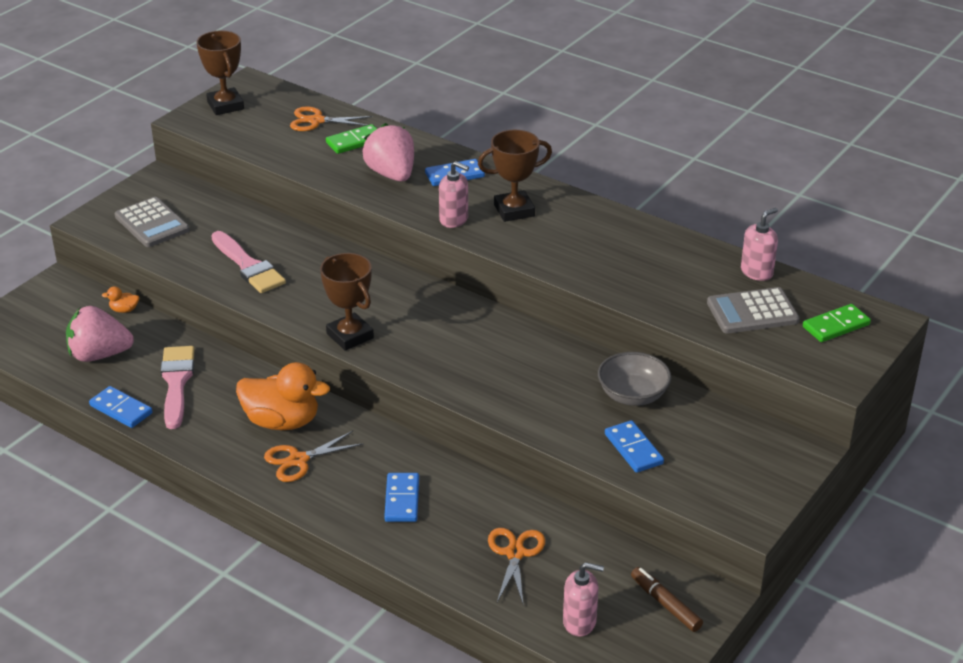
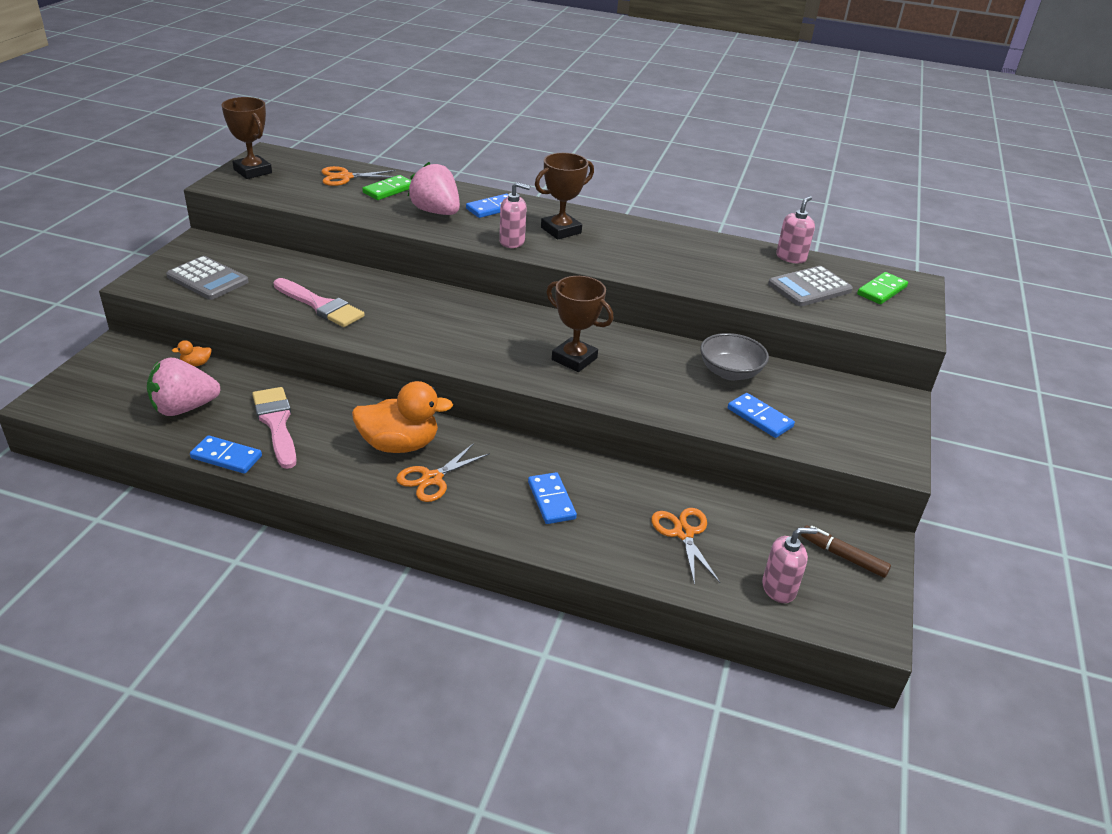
camera: 20 degrees left, 0 degrees up
brown trophy [320,253,374,350] -> brown trophy moved to [547,276,614,372]

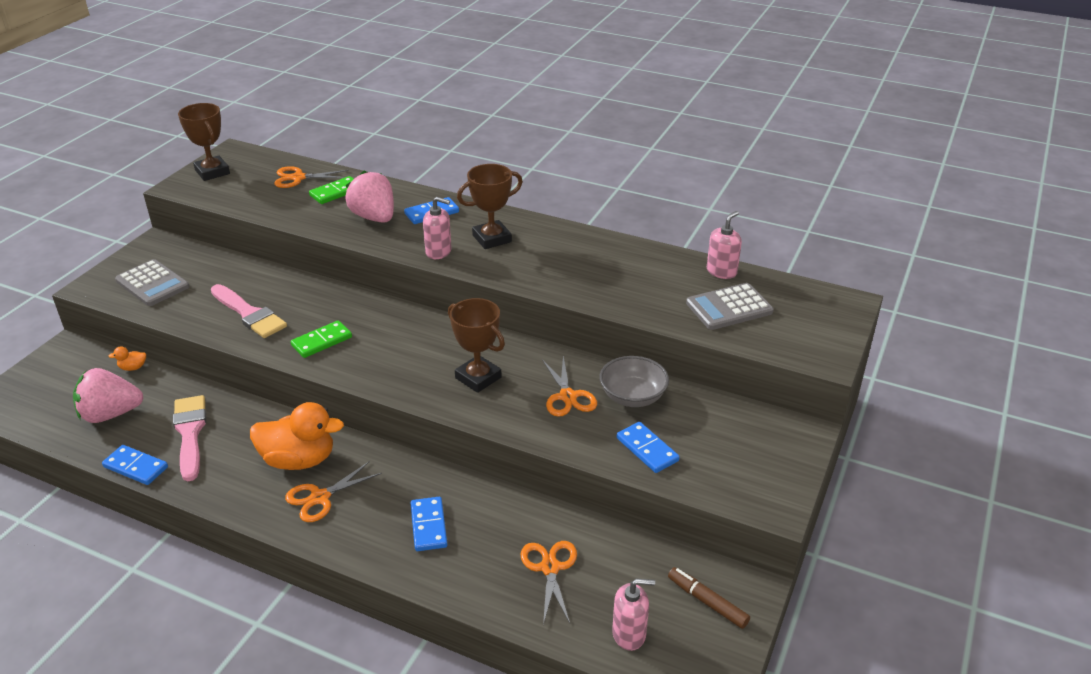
camera: 10 degrees right, 0 degrees up
green domino [857,272,908,304] -> green domino moved to [291,321,352,358]
none -> orange scissors [542,356,597,417]

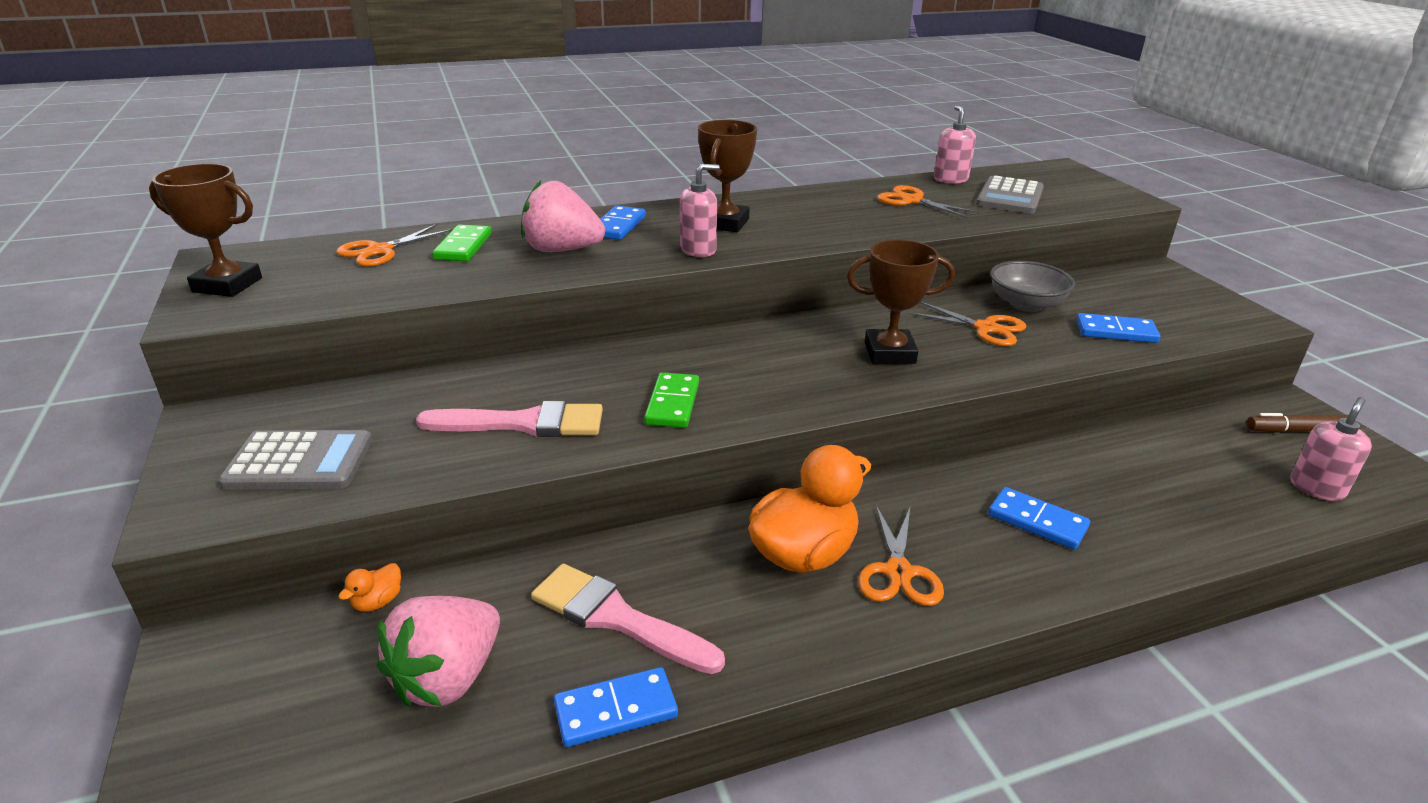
camera: 45 degrees left, 5 degrees down
orange scissors [521,541,577,625] -> orange scissors moved to [877,185,979,218]

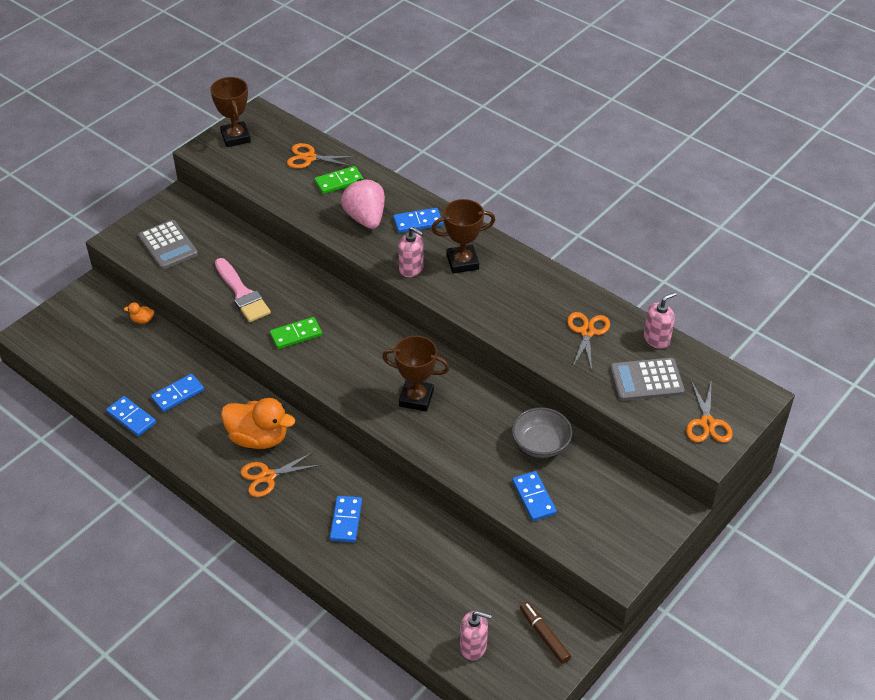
camera: 60 degrees right, 15 degrees up
pink strawberry [377,596,500,707] -> none
pink brush [531,564,725,674] -> blue domino [151,374,204,412]
brown trophy [847,240,955,364] -> brown trophy turned 45 degrees counterclockwise [382,336,450,412]
orange scissors [909,302,1027,346] -> orange scissors moved to [686,381,733,443]

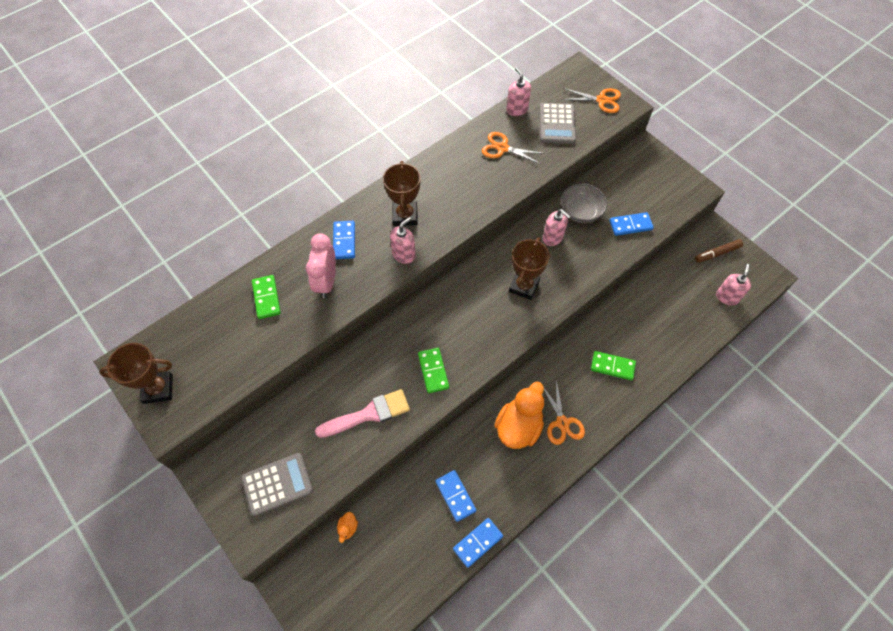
camera: 80 degrees left, 15 degrees up
orange scissors [287,143,357,169] -> none
blue domino [330,496,362,542] -> green domino [591,351,636,380]
pink strawberry [341,178,385,229] -> pink clock [306,233,336,298]
none -> pink soap dispenser [543,209,571,246]

